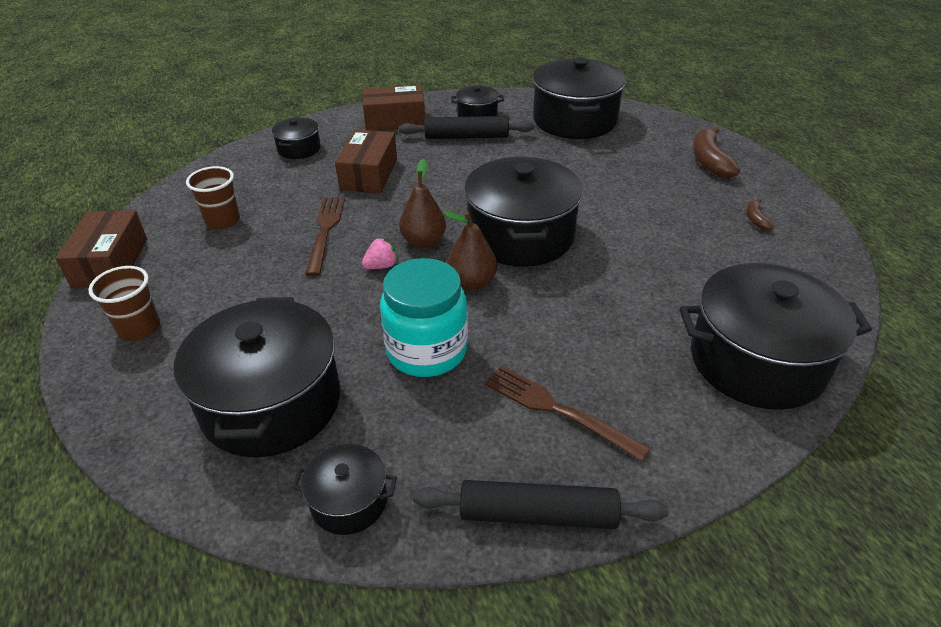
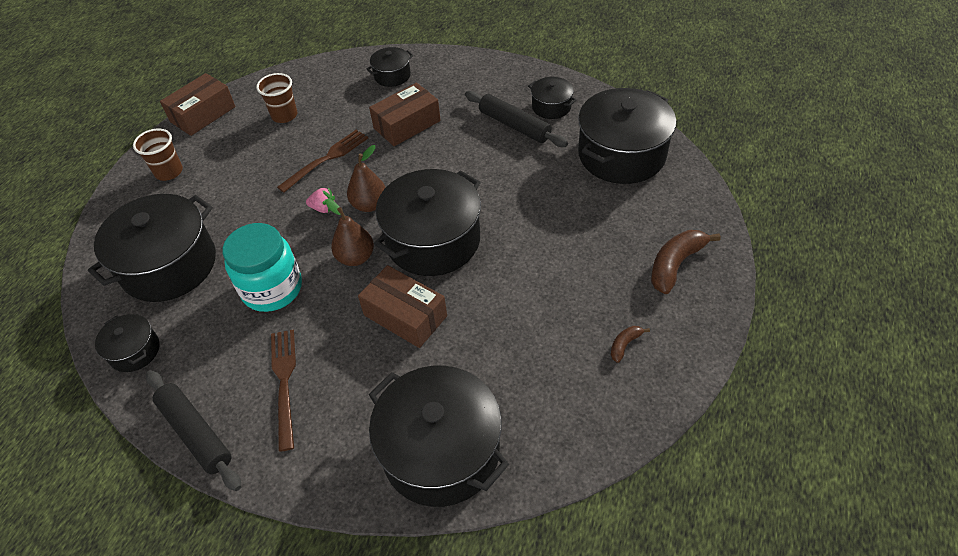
camera: 45 degrees right, 10 degrees up
brown box [362,85,425,131] -> brown box moved to [358,265,447,348]

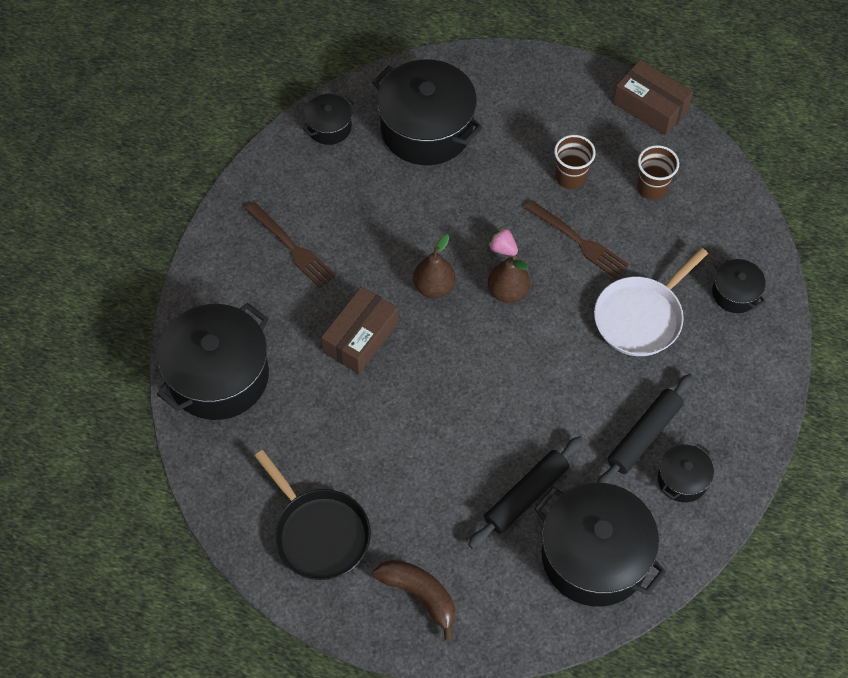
camera: 85 degrees right, 10 degrees up
brown cup [133,129,183,181] -> brown cup moved to [554,135,596,189]
black rolling pin [146,370,241,491] -> black rolling pin moved to [468,436,584,549]
turquoise jar [223,223,302,312] -> none
brown fork [271,330,296,452] -> brown fork turned 60 degrees clockwise [245,202,336,288]
pink strawberry [306,188,335,213] -> pink strawberry turned 120 degrees clockwise [488,226,518,256]
brown box [369,83,441,146] -> white pan [594,247,708,356]
black pot [374,169,481,276] -> none
brown banana [611,326,650,363] -> black pan [255,450,371,580]

